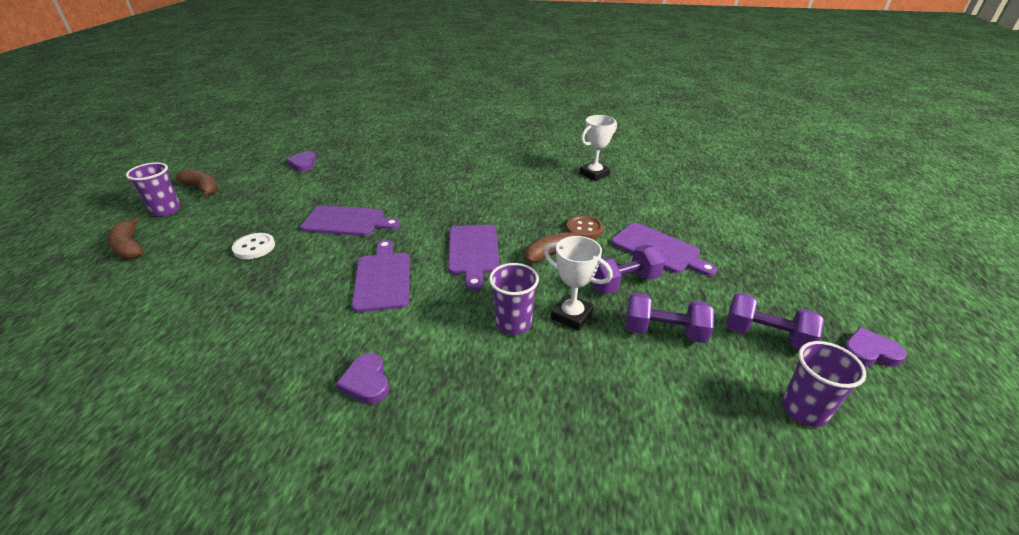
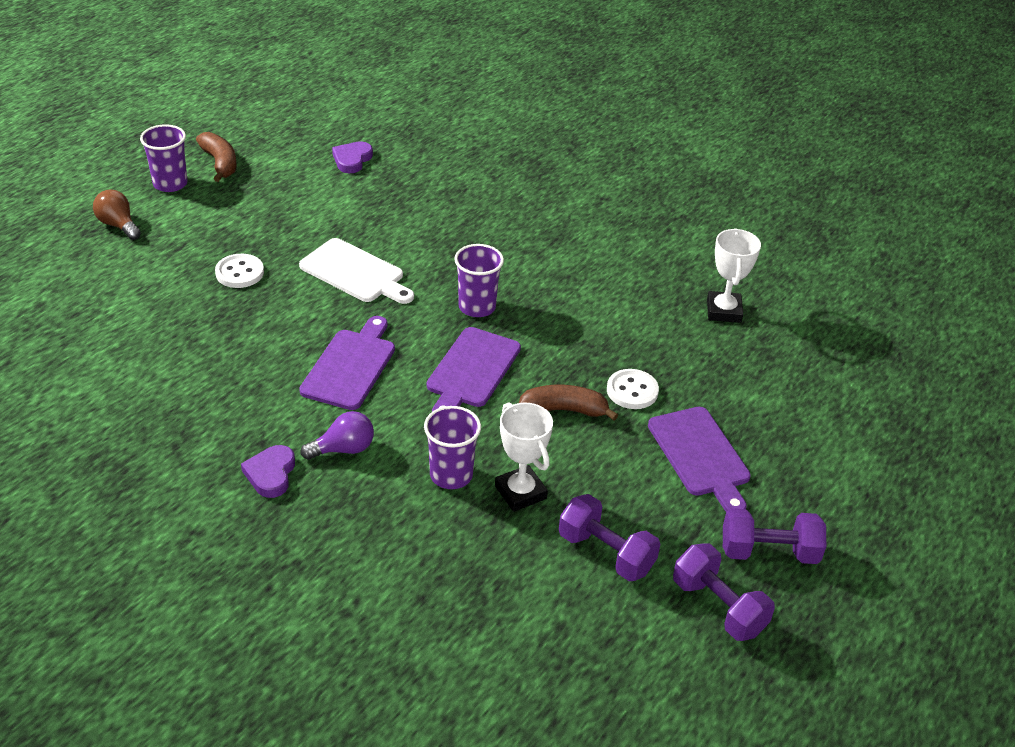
camera: 25 degrees right, 5 degrees up
brown banana [108,217,143,259] -> brown light bulb [93,189,141,240]
purple cutting board [300,205,400,236] -> white cutting board [299,238,414,304]
brown button [566,215,604,239] -> white button [607,369,659,409]
white trophy [580,115,617,181] -> white trophy turned 75 degrees counterclockwise [707,228,761,323]
purple dumbbell [592,245,665,294] -> purple dumbbell moved to [723,508,826,564]
purple cup [782,341,866,427] -> purple cup moved to [454,244,504,317]
purple heart [843,327,906,367] -> none
none -> purple light bulb [301,411,374,460]

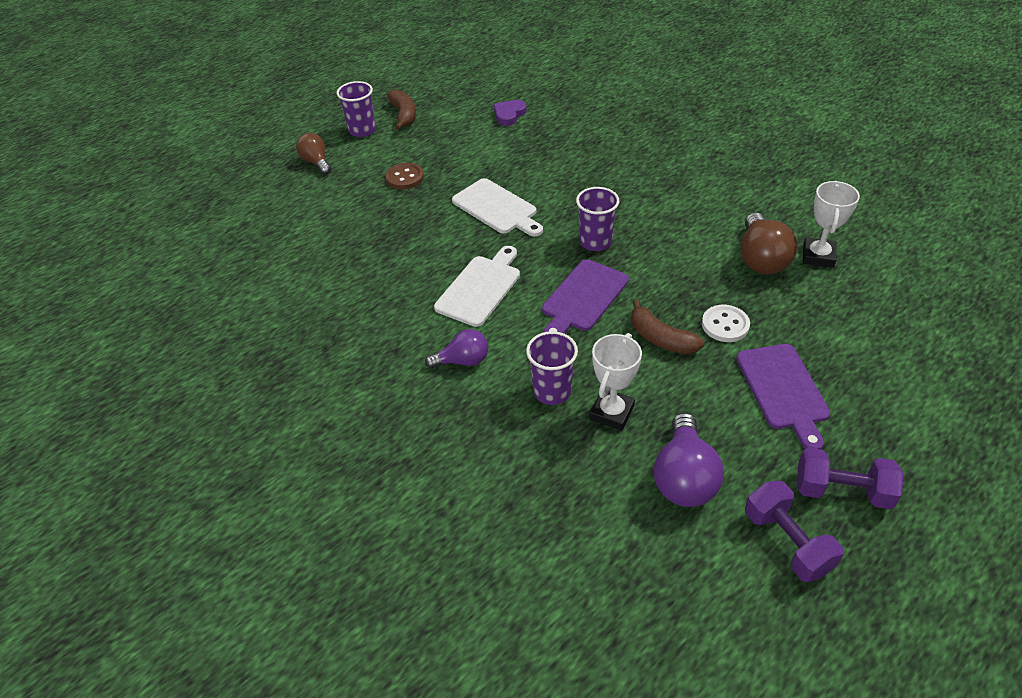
camera: 15 degrees right, 5 degrees up
white button [215,254,264,288] -> none
purple heart [241,445,295,498] -> none
purple cutting board [299,316,395,410] -> white cutting board [434,246,520,327]
white trophy [495,402,553,512] -> white trophy turned 45 degrees clockwise [589,333,642,431]
brown banana [519,385,618,421] -> brown banana turned 150 degrees counterclockwise [631,299,704,354]
purple dumbbell [559,494,660,581] -> purple light bulb [654,413,724,507]
none -> brown button [385,163,424,189]
none -> brown light bulb [741,213,797,274]

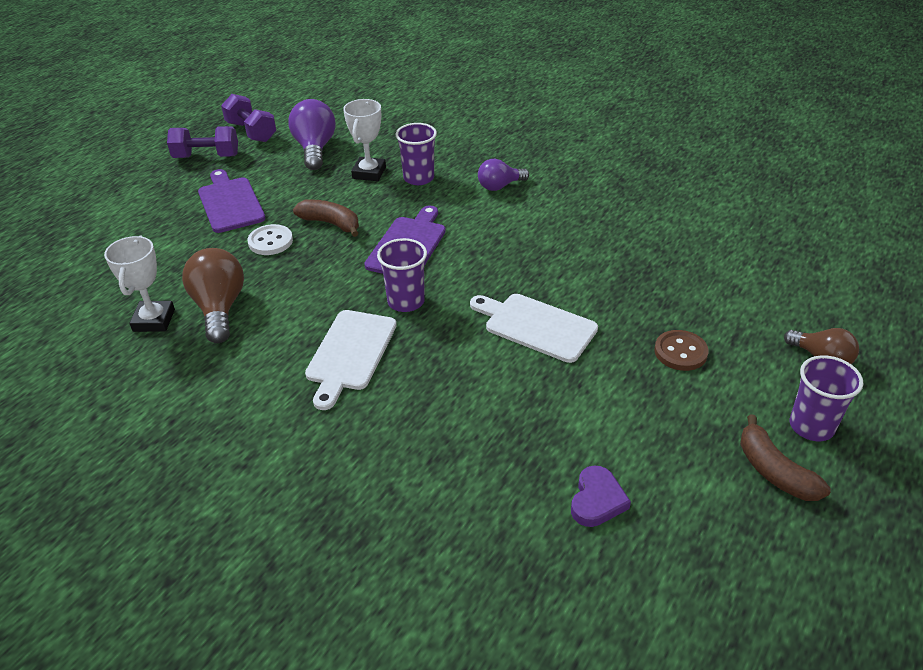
camera: 165 degrees right, 5 degrees down
white cutting board [434,246,520,327] -> white cutting board moved to [305,310,397,410]

